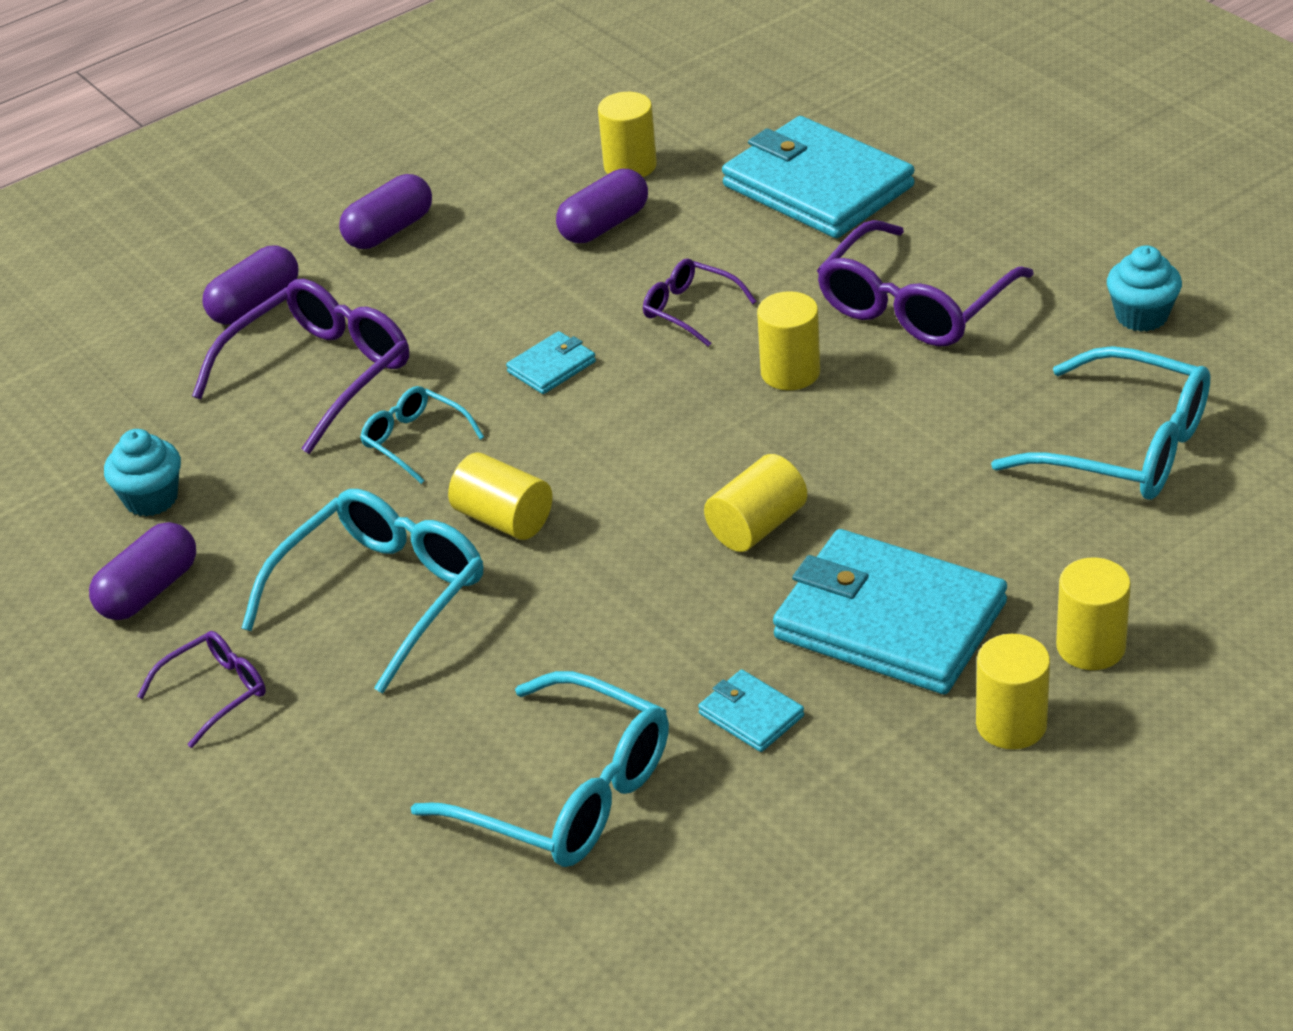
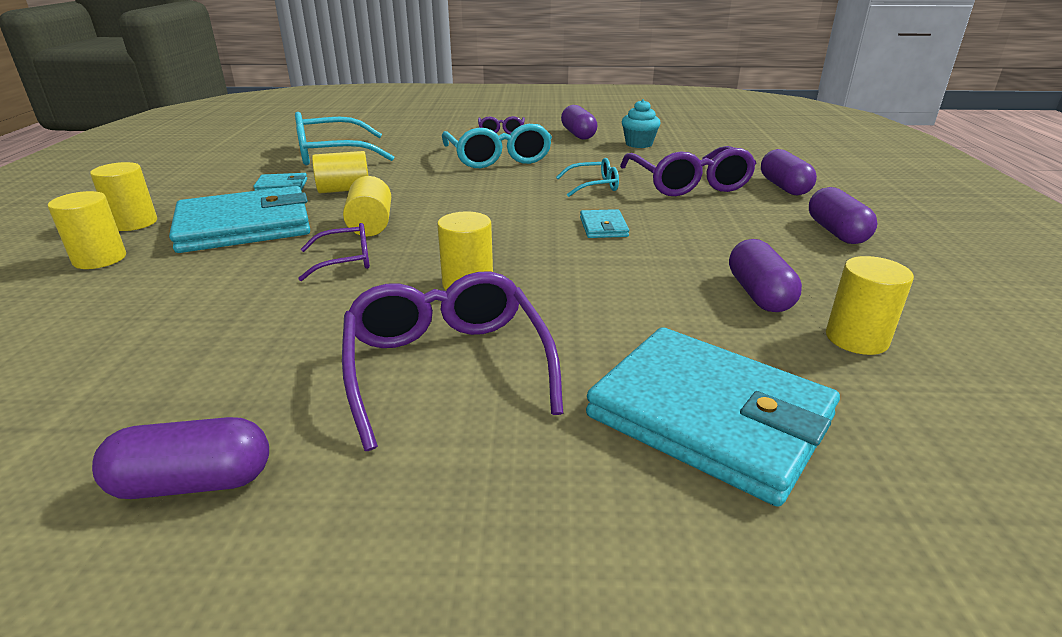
camera: 125 degrees right, 10 degrees down
yellow cylinder [448,452,552,540] -> yellow cylinder moved to [312,151,368,193]
purple glasses [643,258,757,347] -> purple glasses moved to [298,223,370,281]
turquoise wallet [722,116,914,238] -> turquoise wallet turned 45 degrees clockwise [586,327,840,507]
turquoise glasses [991,346,1210,499] -> none
turquoise cupcake [1107,245,1182,332] -> purple capsule [92,417,269,499]

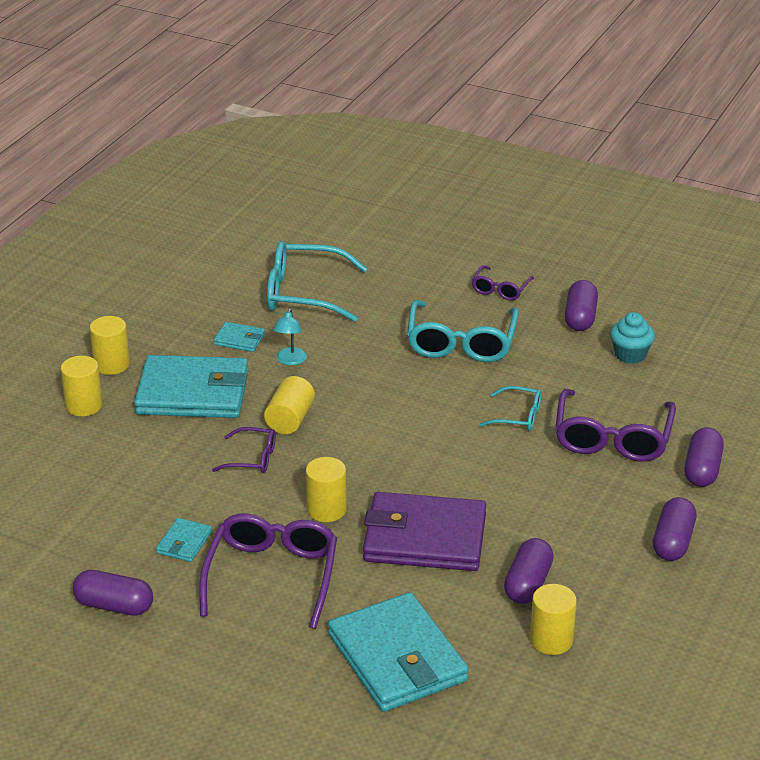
camera: 25 degrees right, 5 degrees up
yellow cylinder [312,151,368,193] -> turquoise lamp [273,308,307,365]
turquoise wallet [580,209,629,238] -> turquoise wallet moved to [156,518,212,562]
none -> purple wallet [363,492,486,571]

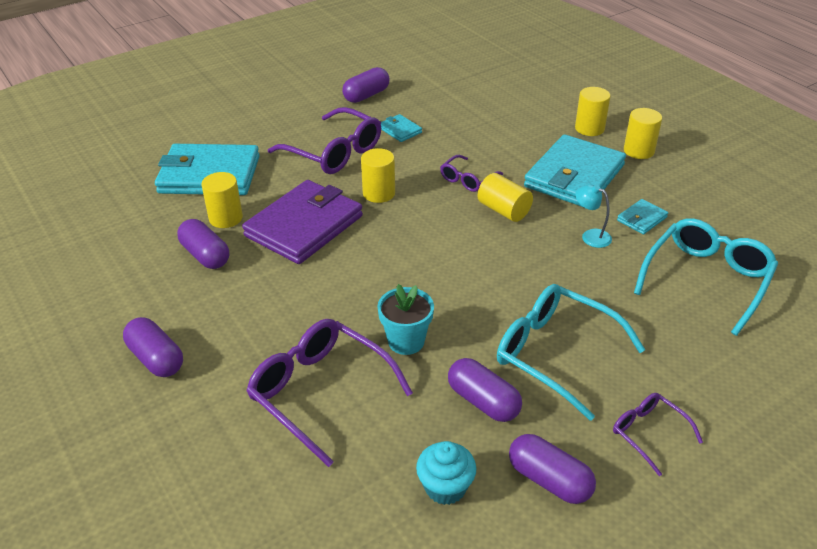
camera: 120 degrees right, 5 degrees up
turquoise glasses [479,386,541,431] -> turquoise flower pot [377,284,434,355]
yellow cylinder [530,584,577,655] -> yellow cylinder moved to [201,172,243,228]
purple capsule [684,427,724,487] -> purple capsule moved to [448,358,522,422]

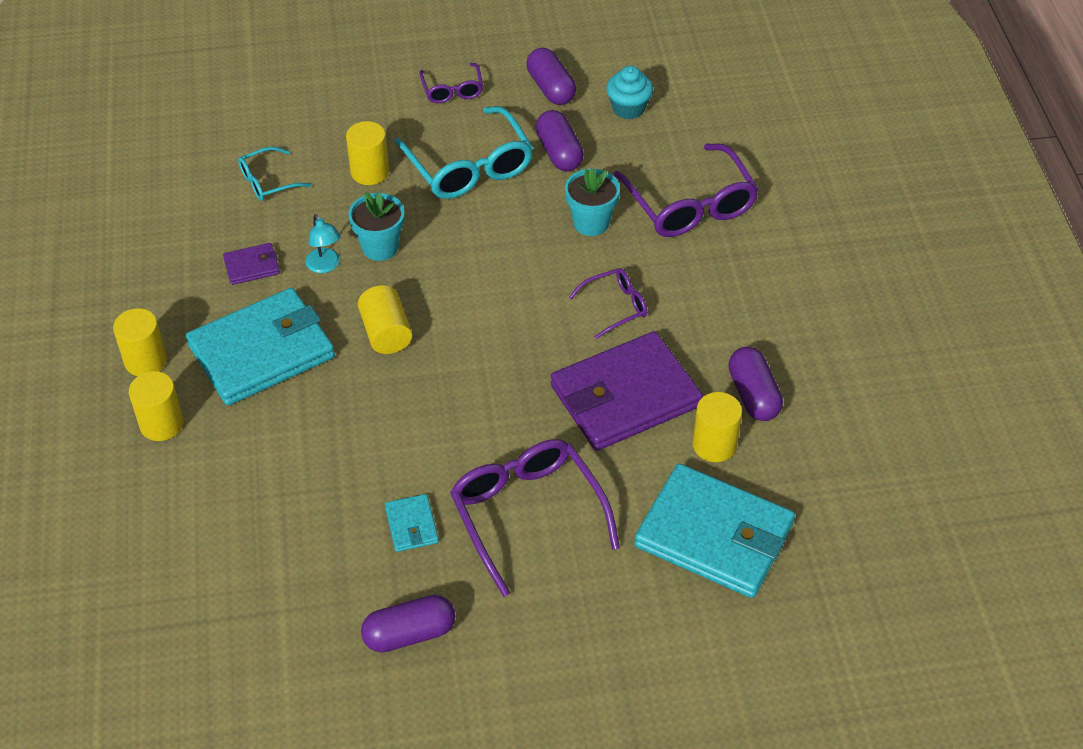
camera: 155 degrees left, 10 degrees up
purple capsule [123,317,183,377] -> none
yellow cylinder [361,148,395,203] -> yellow cylinder moved to [346,121,389,185]
purple glasses [440,155,503,192] -> purple glasses moved to [569,268,647,339]
turquoise wallet [617,199,668,234] -> purple wallet [223,243,280,285]
turquoise glasses [634,218,778,336] -> turquoise glasses [238,147,311,201], size x0.53
none -> turquoise flower pot [348,192,405,261]

